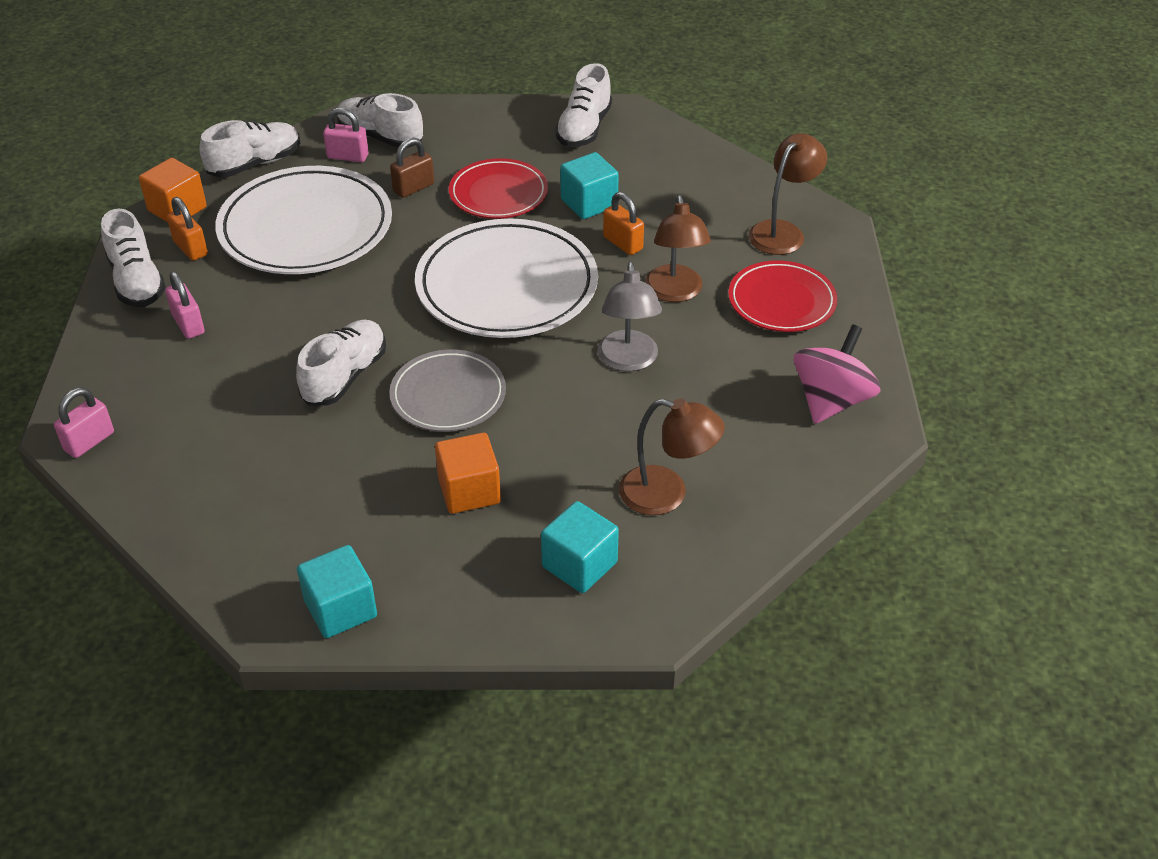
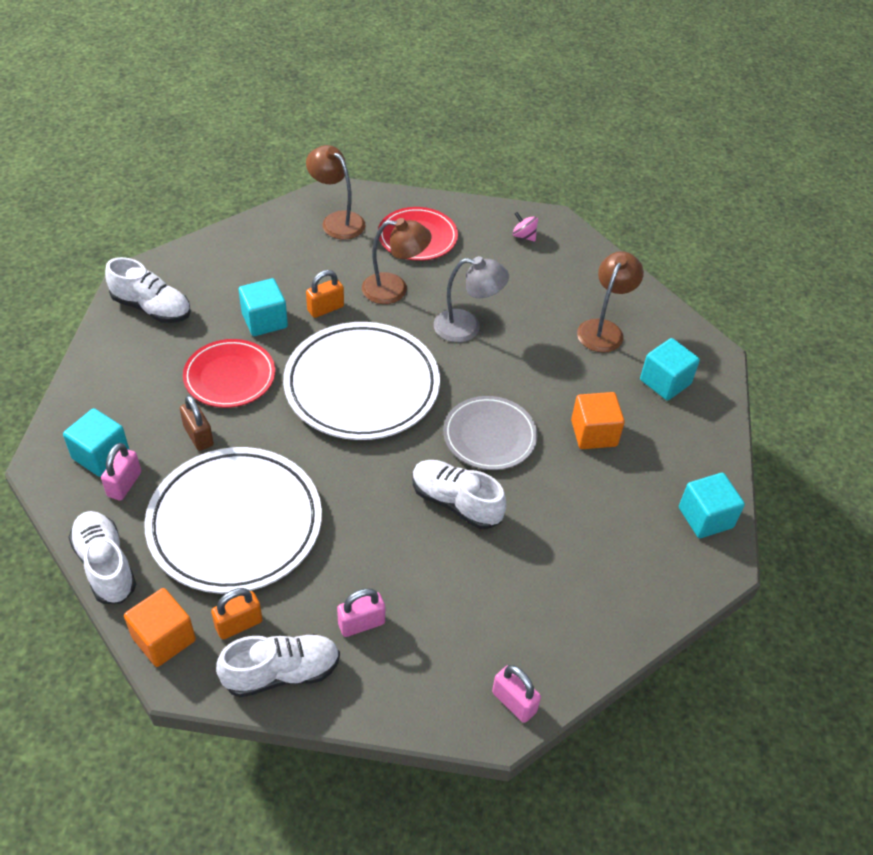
camera: 85 degrees left, 5 degrees up
white shoe [337,93,423,148] -> turquoise cube [63,408,130,477]
pink spinning top [793,324,881,424] -> pink spinning top [512,212,538,242], size x0.49

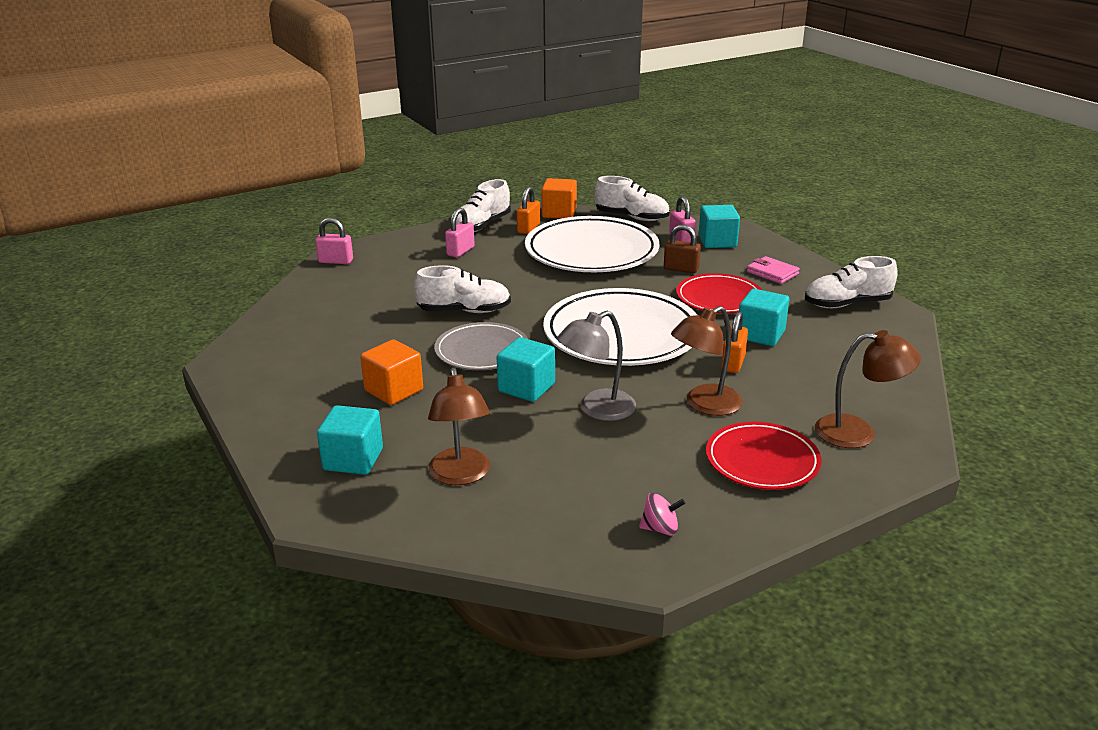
camera: 145 degrees right, 20 degrees down
turquoise cube [679,473,745,538] -> turquoise cube moved to [496,337,555,402]
none -> pink wallet [747,256,800,284]

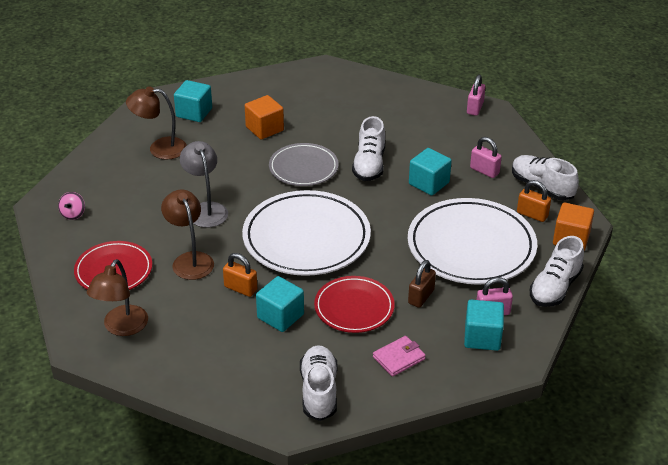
camera: 100 degrees right, 10 degrees up
turquoise cube [496,337,555,402] -> turquoise cube moved to [409,148,452,196]

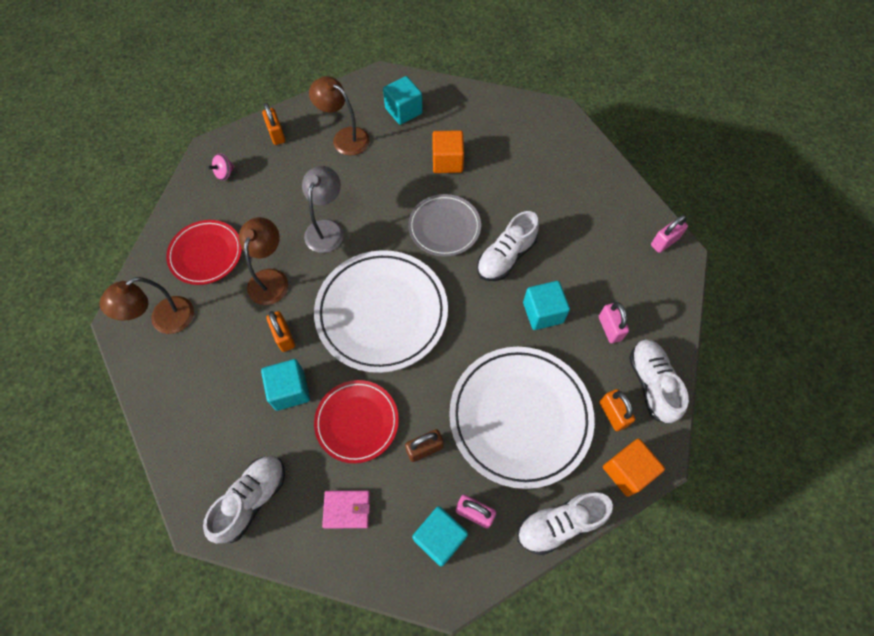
camera: 35 degrees right, 25 degrees up
none -> orange padlock [262,103,285,145]

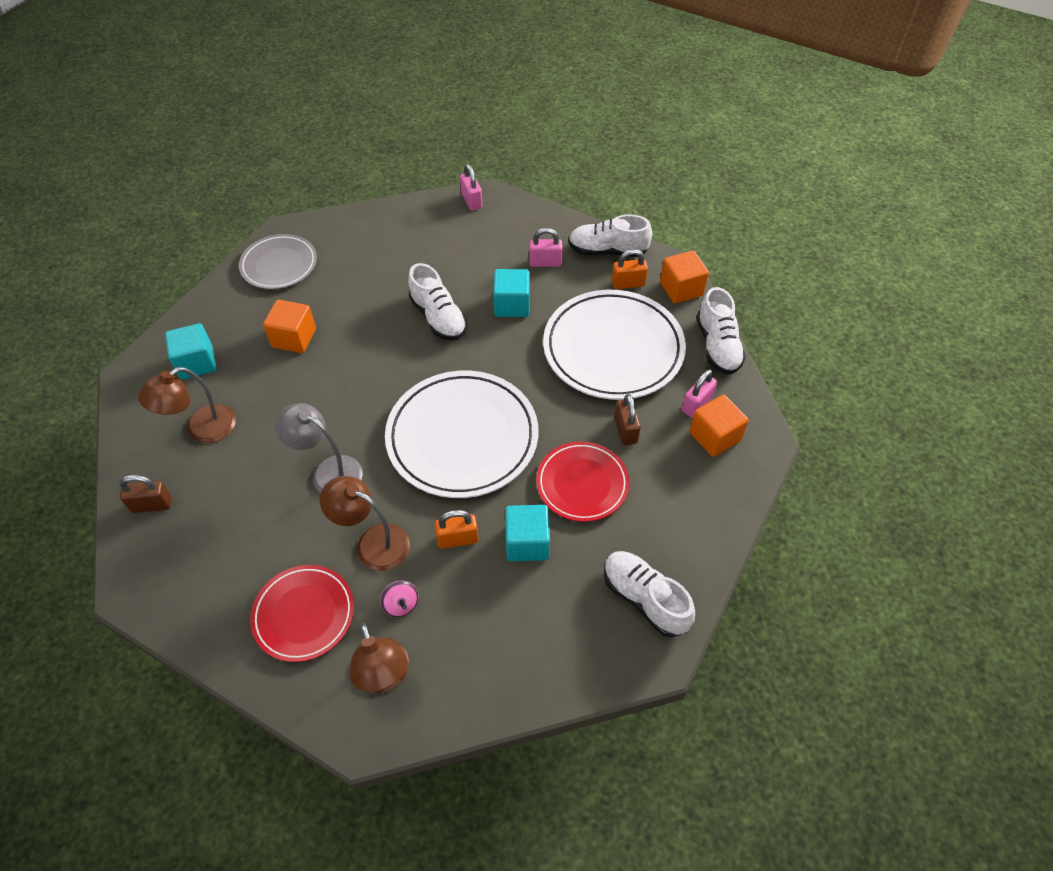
camera: 75 degrees left, 10 degrees down
pink spinning top [208,153,235,181] -> pink spinning top moved to [380,580,418,617]
orange padlock [262,103,285,145] -> brown padlock [120,475,172,513]
pink wallet [322,490,370,528] -> none
grey plate [408,194,481,257] -> grey plate moved to [239,234,317,289]
turquoise cube [412,506,468,567] -> orange cube [689,395,749,457]

